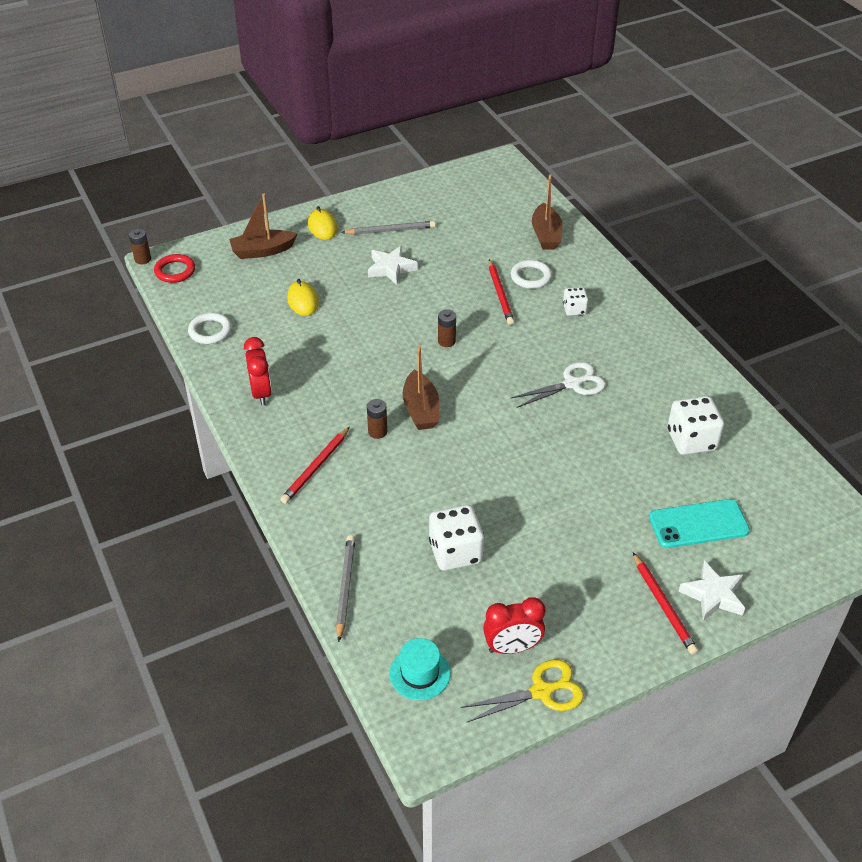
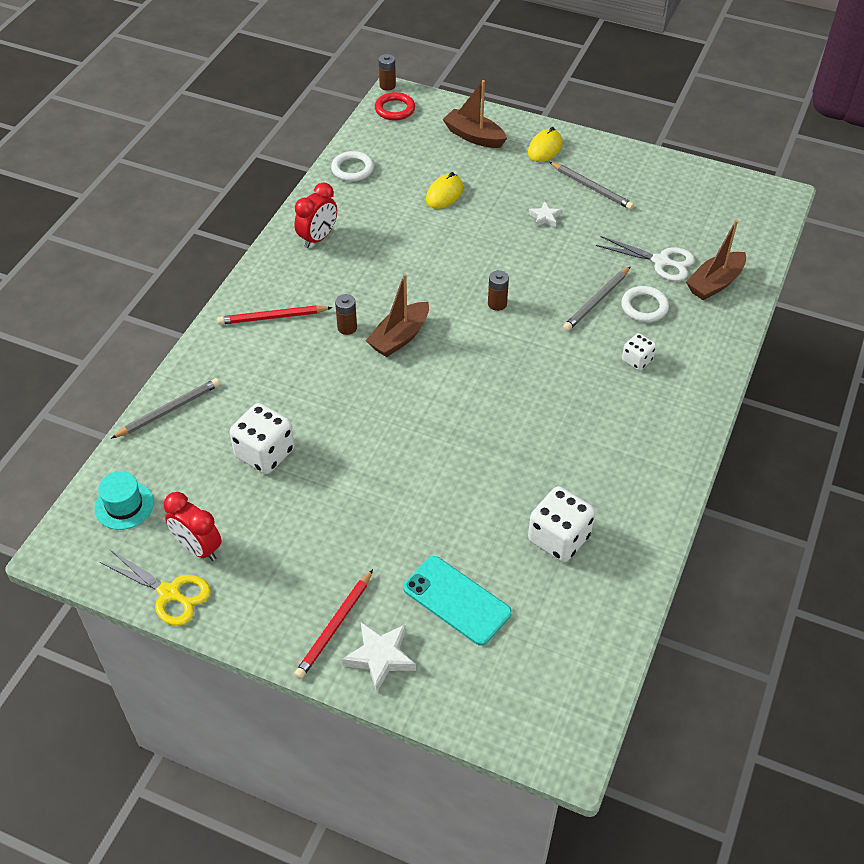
camera: 50 degrees right, 5 degrees up
white star [368,246,418,285] -> white star [529,202,562,227], size x0.60
red pencil [489,259,514,325] -> grey pencil [563,266,631,331]
white scissors [511,362,606,408] -> white scissors moved to [596,236,695,281]

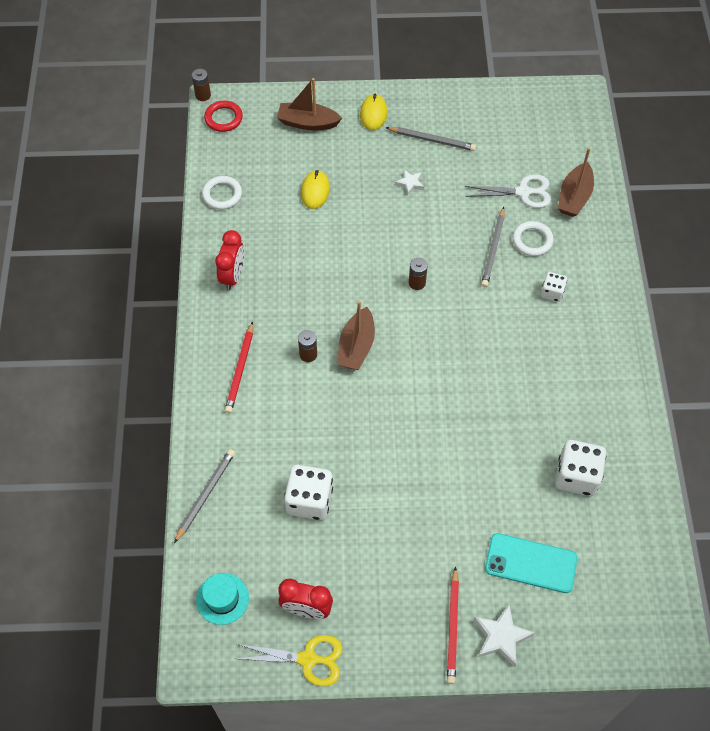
camera: 25 degrees left, 10 degrees up
red pencil [217,305,333,325] -> red pencil turned 45 degrees counterclockwise [225,321,253,413]

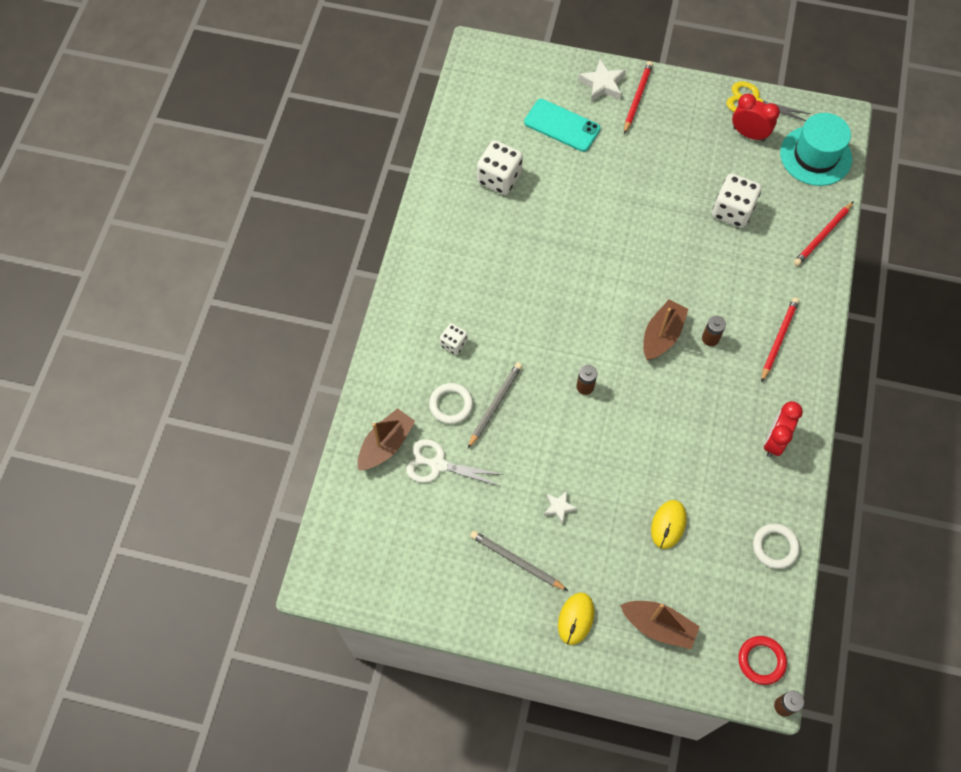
camera: 165 degrees left, 5 degrees up
grey pencil [174,449,235,543] -> red pencil [793,201,854,266]
turquoise hat [196,573,249,625] -> turquoise hat [780,113,852,186], size x1.66

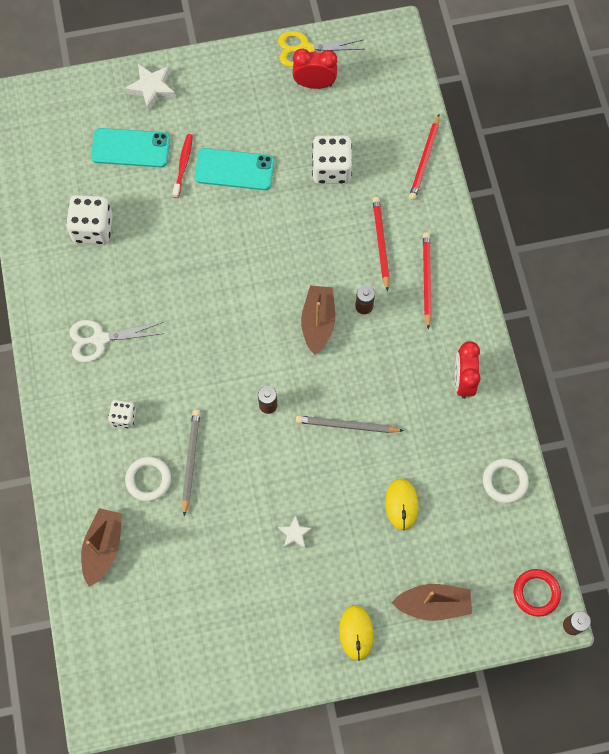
camera: 25 degrees left, 5 degrees up
white scissors [406,439,504,486] -> white scissors moved to [69,320,165,362]
grey pencil [470,531,568,591] -> grey pencil moved to [296,416,404,433]
red pencil [624,61,653,134] -> red pencil moved to [372,197,390,292]
turquoise hat [780,113,852,186] -> none
none -> red toothbrush [172,134,193,198]
none -> turquoise phone [194,148,274,190]

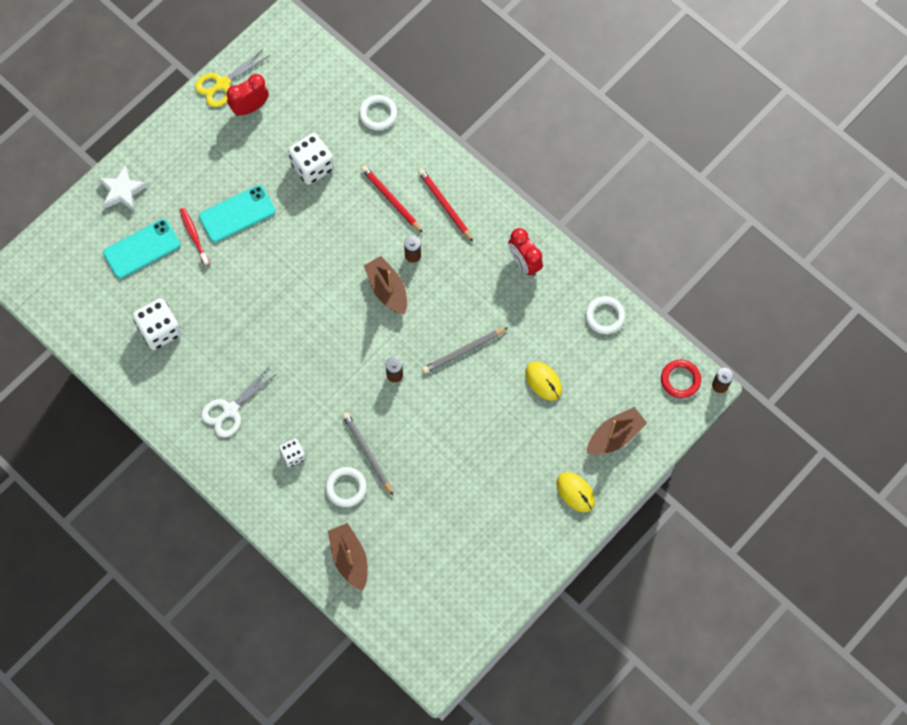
camera: 35 degrees left, 0 degrees up
white star [278,515,312,548] -> none
red pencil [409,114,440,200] -> white ring [359,95,397,130]

